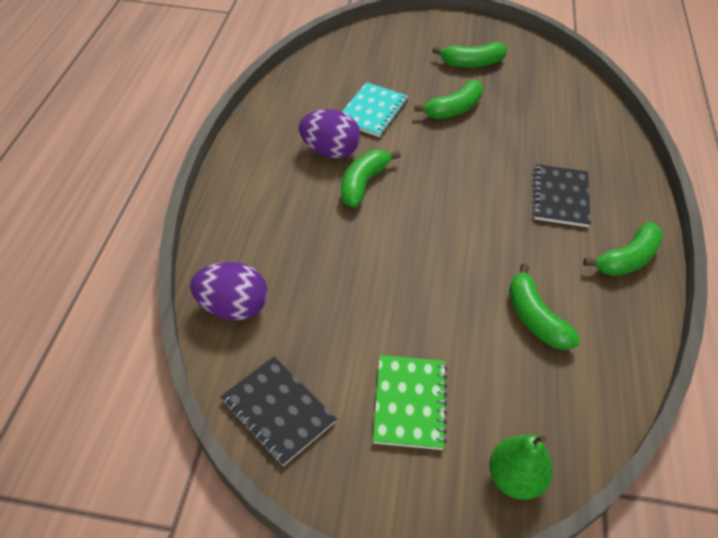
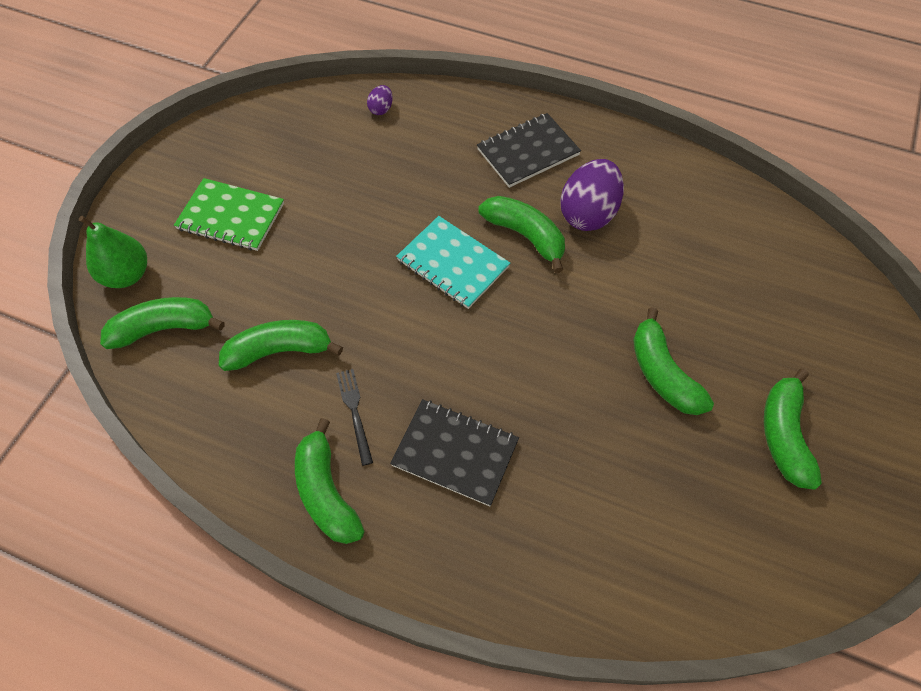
camera: 105 degrees right, 10 degrees up
purple egg [190,262,268,320] -> purple egg [367,85,393,115], size x0.46
black notebook [221,357,336,466] -> black notebook moved to [477,113,581,188]
turquoise notebook [342,82,408,137] -> turquoise notebook moved to [396,216,510,309]
none -> green banana [100,297,225,349]
none -> black fork [336,369,373,466]

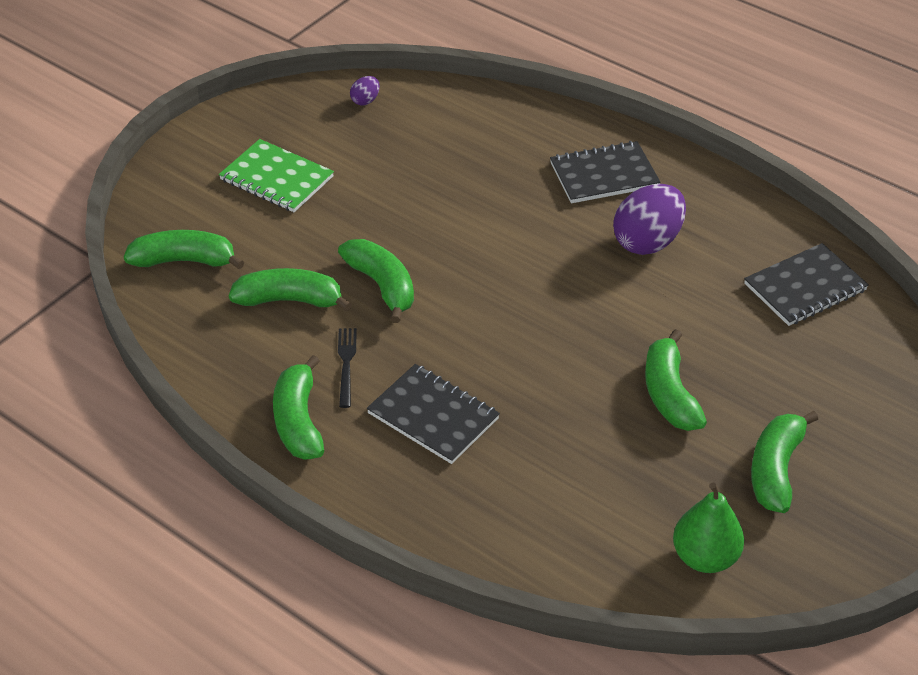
camera: 15 degrees right, 15 degrees down
green pear [79,216,147,288] -> green pear moved to [673,483,744,573]
purple egg [367,85,393,115] -> purple egg moved to [350,76,380,106]
turquoise notebook [396,216,510,309] -> none
green banana [478,196,565,273] -> green banana moved to [338,239,414,323]
none -> black notebook [744,243,869,326]

